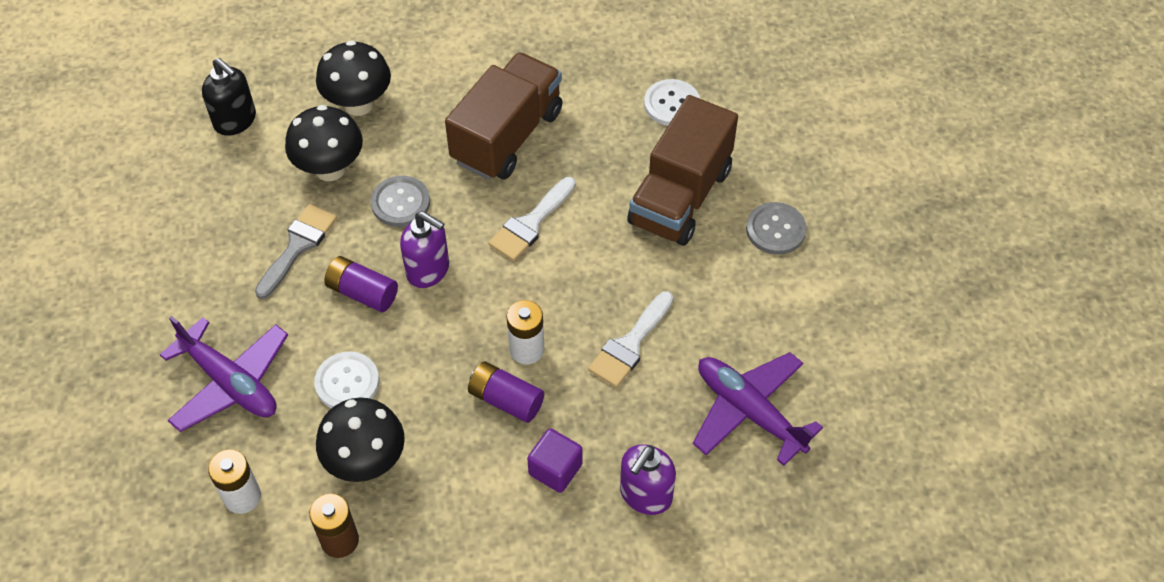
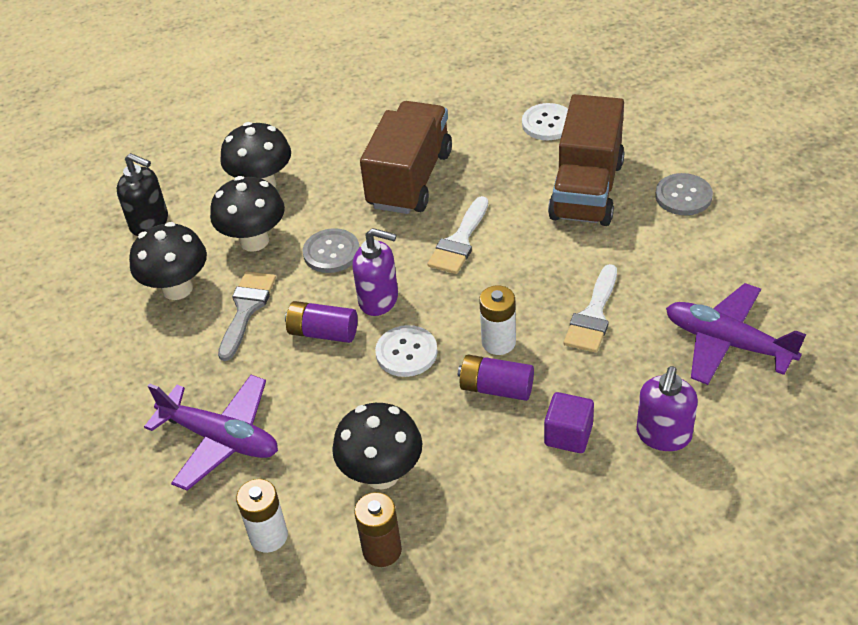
camera: 10 degrees left, 10 degrees down
white button [314,351,379,408] -> white button moved to [375,325,438,377]
none -> black mushroom [129,222,207,300]

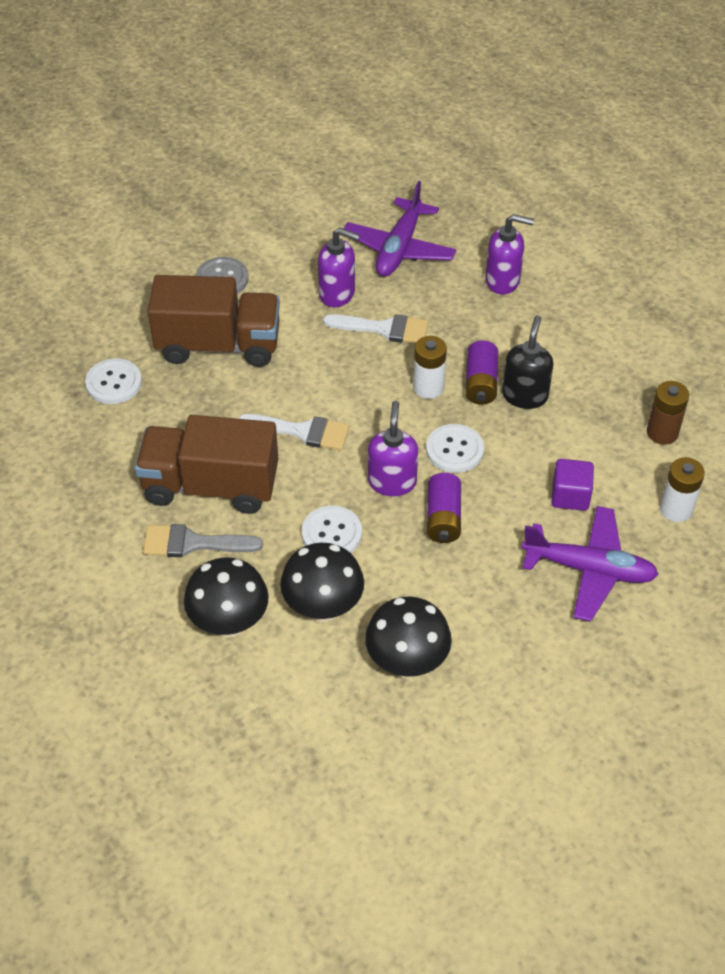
camera: 105 degrees left, 5 degrees up
black soap dispenser [117,153,168,236] -> black soap dispenser moved to [502,315,553,409]
purple plane [144,375,278,491] -> purple plane turned 90 degrees clockwise [522,506,659,622]
grey brush [218,271,276,361] -> grey brush moved to [143,524,263,557]
grey button [303,228,360,273] -> white button [302,506,362,553]
black mushroom [332,403,422,490] -> none
purple cube [544,392,594,453] -> purple cube moved to [551,459,594,511]
none -> purple soap dispenser [318,228,360,307]

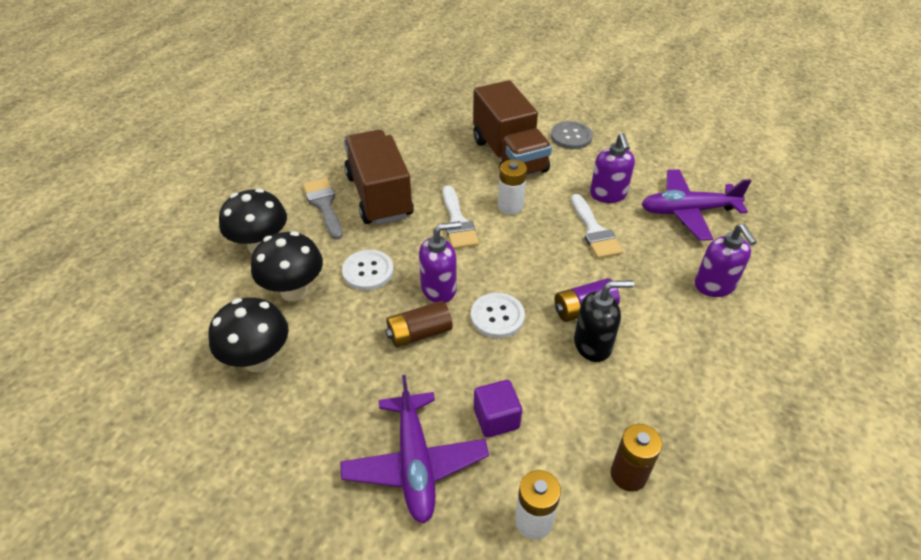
camera: 65 degrees right, 5 degrees down
white button [85,358,142,404] -> none
white battery [413,336,447,399] -> white battery moved to [498,160,527,215]
purple battery [427,473,461,543] -> brown battery [385,301,452,347]

